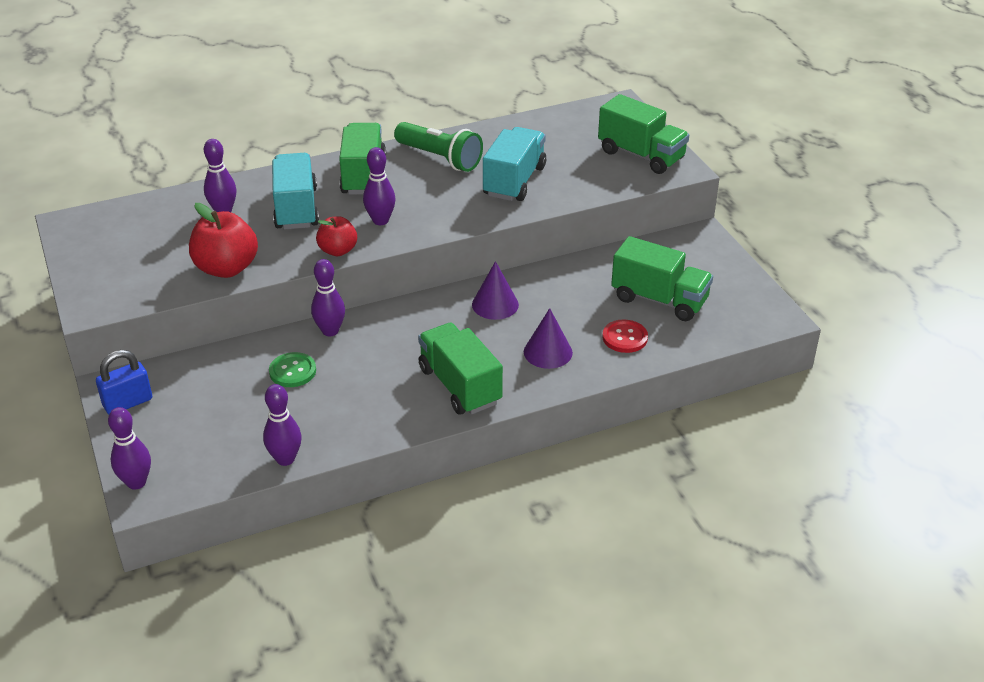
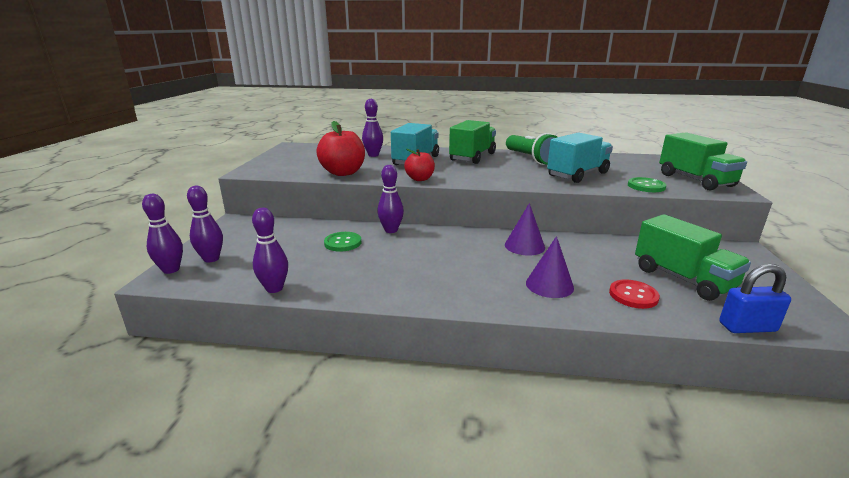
camera: 30 degrees right, 15 degrees down
blue padlock [96,350,152,414] -> blue padlock moved to [719,264,791,333]
purple bowling pin [363,147,396,225] -> purple bowling pin moved to [187,186,223,263]
green truck [418,323,503,415] -> none
none -> green button [628,177,666,192]

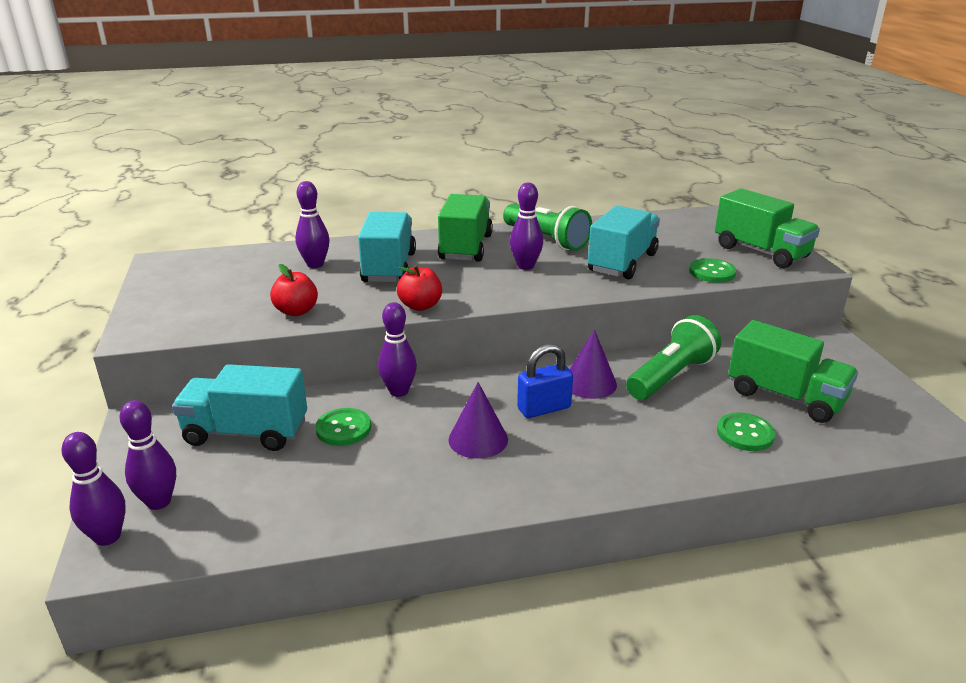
camera: 20 degrees left, 5 degrees up
purple bowling pin [252,208,288,293] -> purple bowling pin moved to [510,182,543,270]
red apple [316,121,365,176] -> red apple [270,264,318,316], size x0.62
purple cone [526,236,574,298] -> purple cone moved to [449,382,508,459]
red button [609,279,660,309] -> green button [717,412,775,451]
blue padlock [719,264,791,333] -> blue padlock moved to [517,344,573,418]
none -> turquoise truck [172,364,307,451]
none -> green flashlight [626,315,721,400]

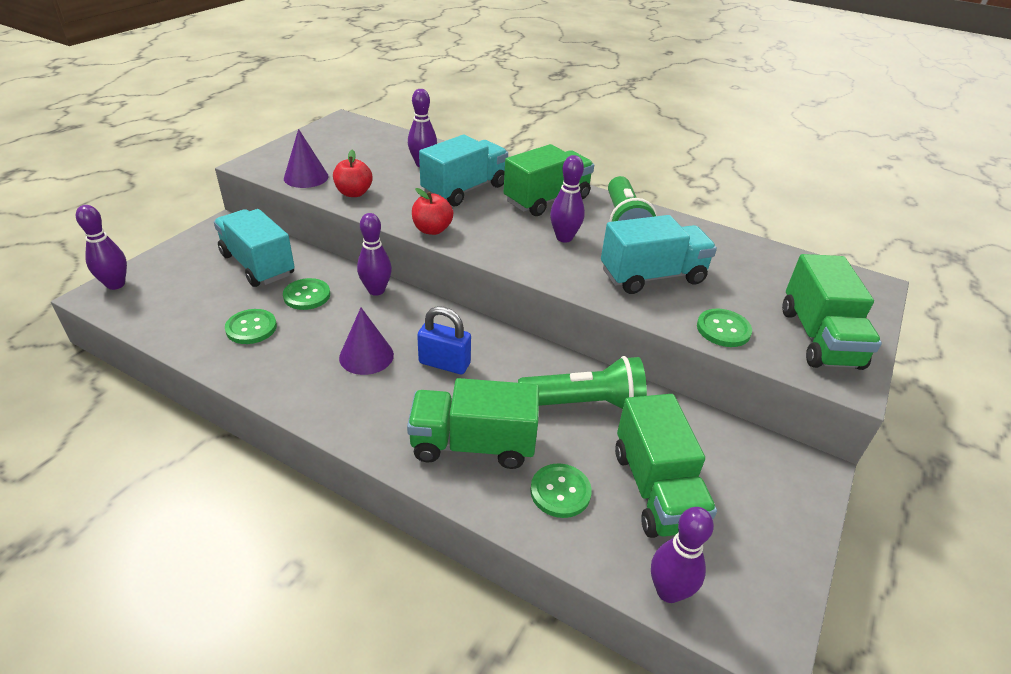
camera: 40 degrees right, 10 degrees up
purple bowling pin [119,400,176,510] -> purple bowling pin moved to [651,507,714,603]
purple cone [570,329,617,399] -> purple cone moved to [284,129,329,188]
none -> green button [225,309,277,344]
none -> green truck [407,378,539,469]

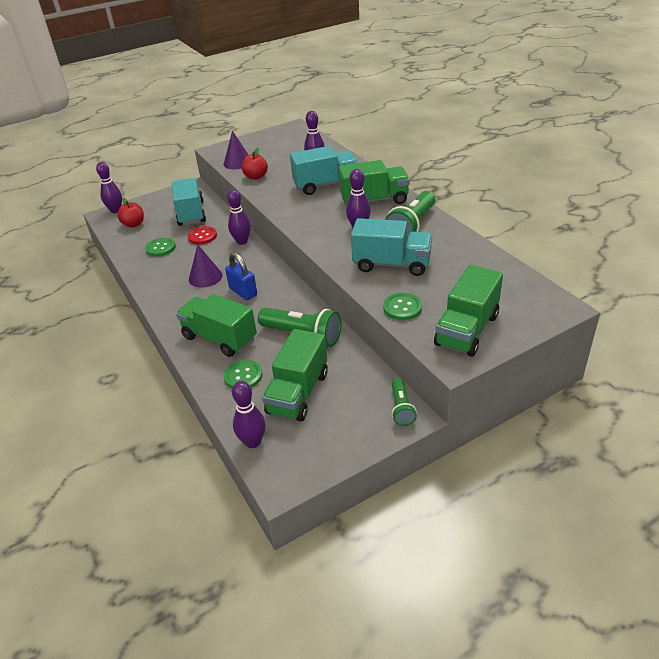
camera: 35 degrees right, 0 degrees up
green button [283,278,330,310] -> red button [187,226,217,245]
red apple [412,188,453,235] -> red apple moved to [117,198,144,228]
none -> green flashlight [391,378,417,426]

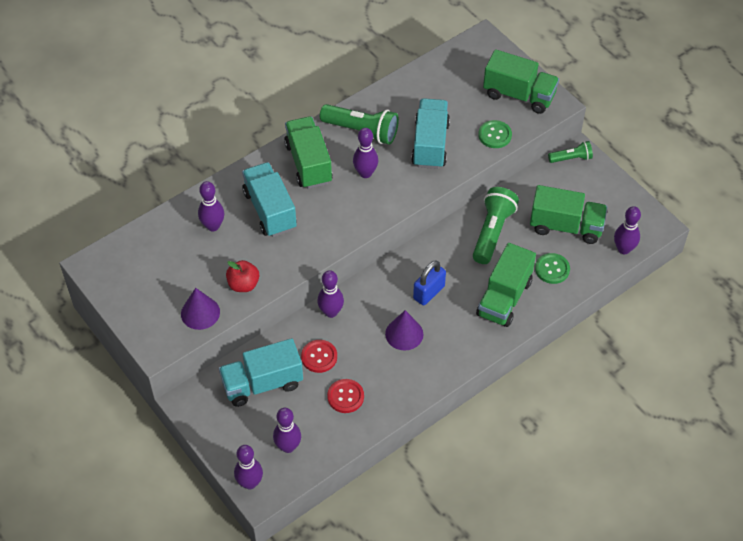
camera: 100 degrees left, 15 degrees up
red apple [117,198,144,228] -> purple bowling pin [273,408,301,453]
green button [145,237,176,257] -> red button [327,379,364,413]

